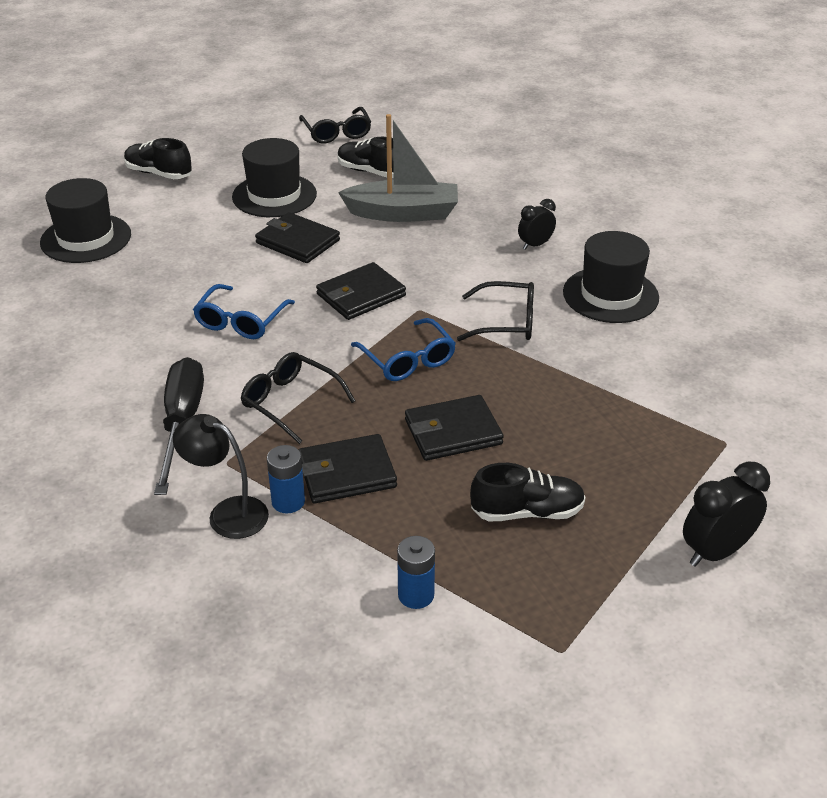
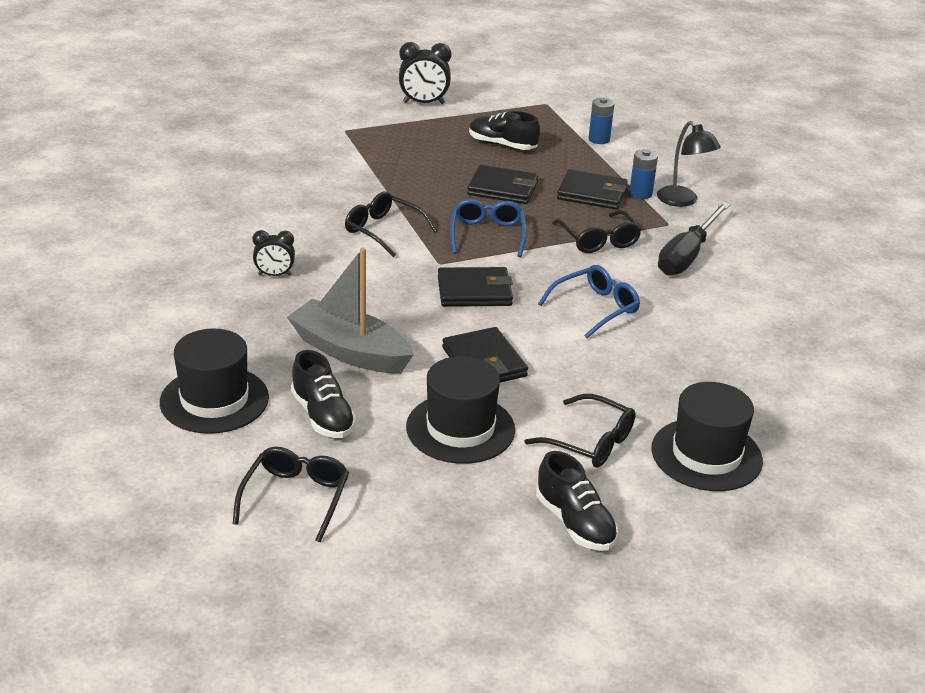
camera: 150 degrees left, 5 degrees down
black hat [563,231,659,323] -> black hat moved to [160,329,269,434]
none -> black glasses [525,394,636,468]

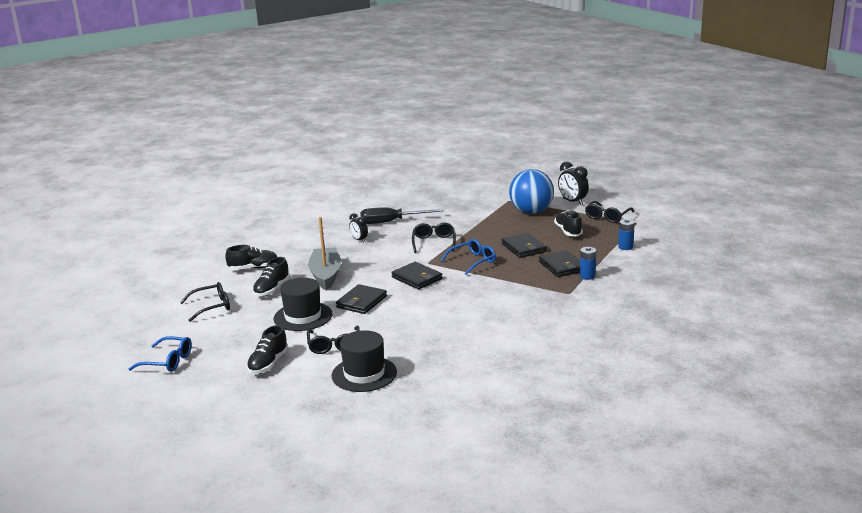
camera: 55 degrees right, 10 degrees down
black hat [160,329,269,434] -> black shoe [225,245,277,270]
blue glasses [538,265,640,338] -> blue glasses moved to [129,336,192,372]
black glasses [552,210,641,253] -> black glasses moved to [585,201,634,223]
black lamp [657,121,721,207] -> none
black screwdriver [658,202,730,276] -> black screwdriver moved to [360,207,444,224]
none -> blue ball [509,169,554,214]

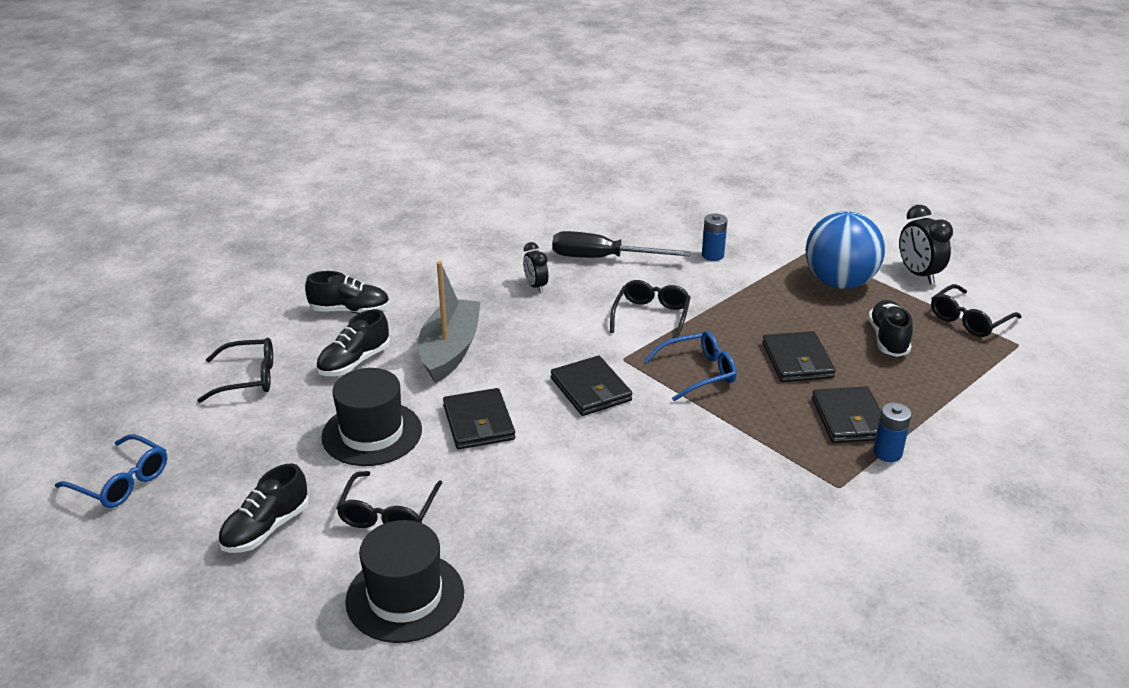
camera: 15 degrees right, 10 degrees up
black wallet [336,284,387,314] -> black wallet turned 60 degrees counterclockwise [443,388,515,449]
blue battery [618,219,635,250] -> blue battery moved to [702,213,728,261]

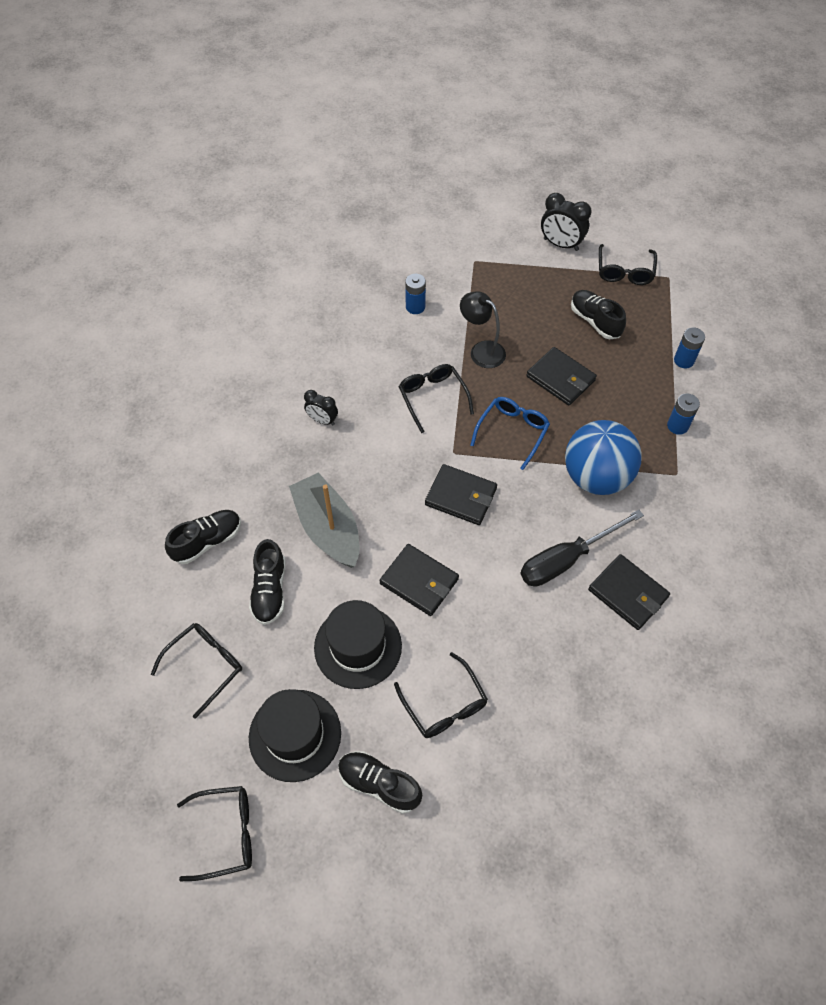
camera: 40 degrees left, 25 degrees up
blue glasses [55,434,167,508] -> black glasses [177,786,252,881]
black shoe [218,464,309,553] -> black shoe turned 120 degrees clockwise [338,751,422,814]
black hat [345,520,464,643] -> black hat moved to [249,689,341,782]
black screwdriver [552,231,691,258] -> black screwdriver moved to [520,510,644,587]
blue ball [806,212,885,289] -> blue ball moved to [565,420,642,495]
black wallet [812,386,881,443] -> black wallet moved to [588,554,670,630]
none -> black lamp [460,291,506,368]
none -> blue battery [674,327,705,368]

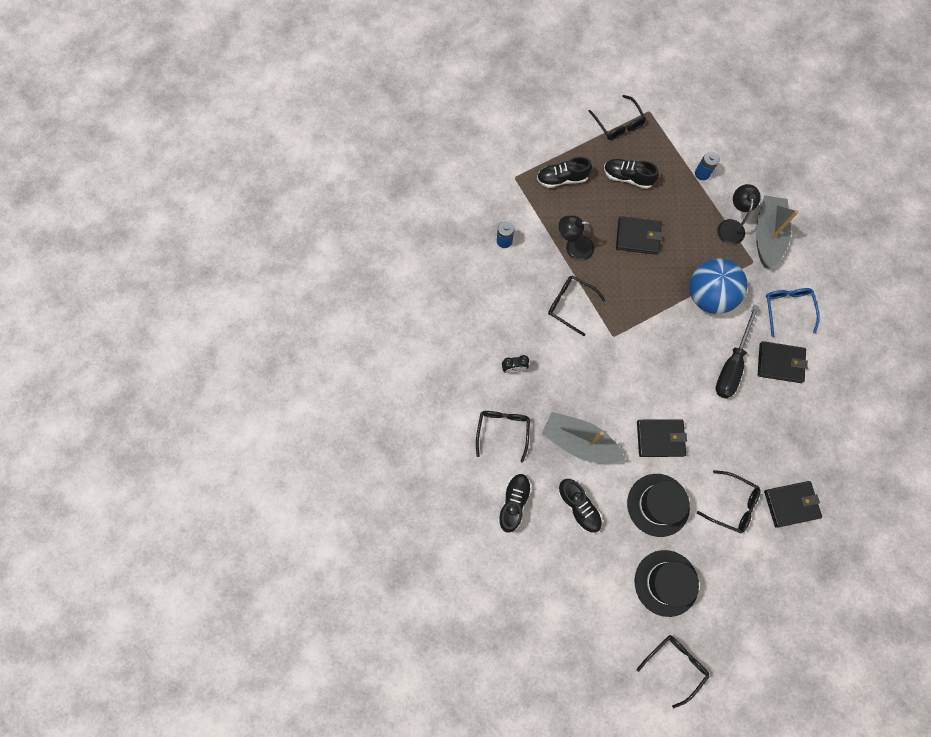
camera: 35 degrees left, 15 degrees up
black glasses [151,623,242,719] -> black glasses moved to [476,411,530,463]
black shoe [338,751,422,814] -> black shoe moved to [537,157,592,188]
black wallet [425,464,497,525] -> black wallet moved to [764,481,822,528]
blue glasses [470,397,550,470] -> blue glasses moved to [766,288,820,337]
black clock [541,193,592,251] -> none
blue battery [667,394,700,435] -> black lamp [717,184,761,245]
none -> grey boat [756,195,799,269]

